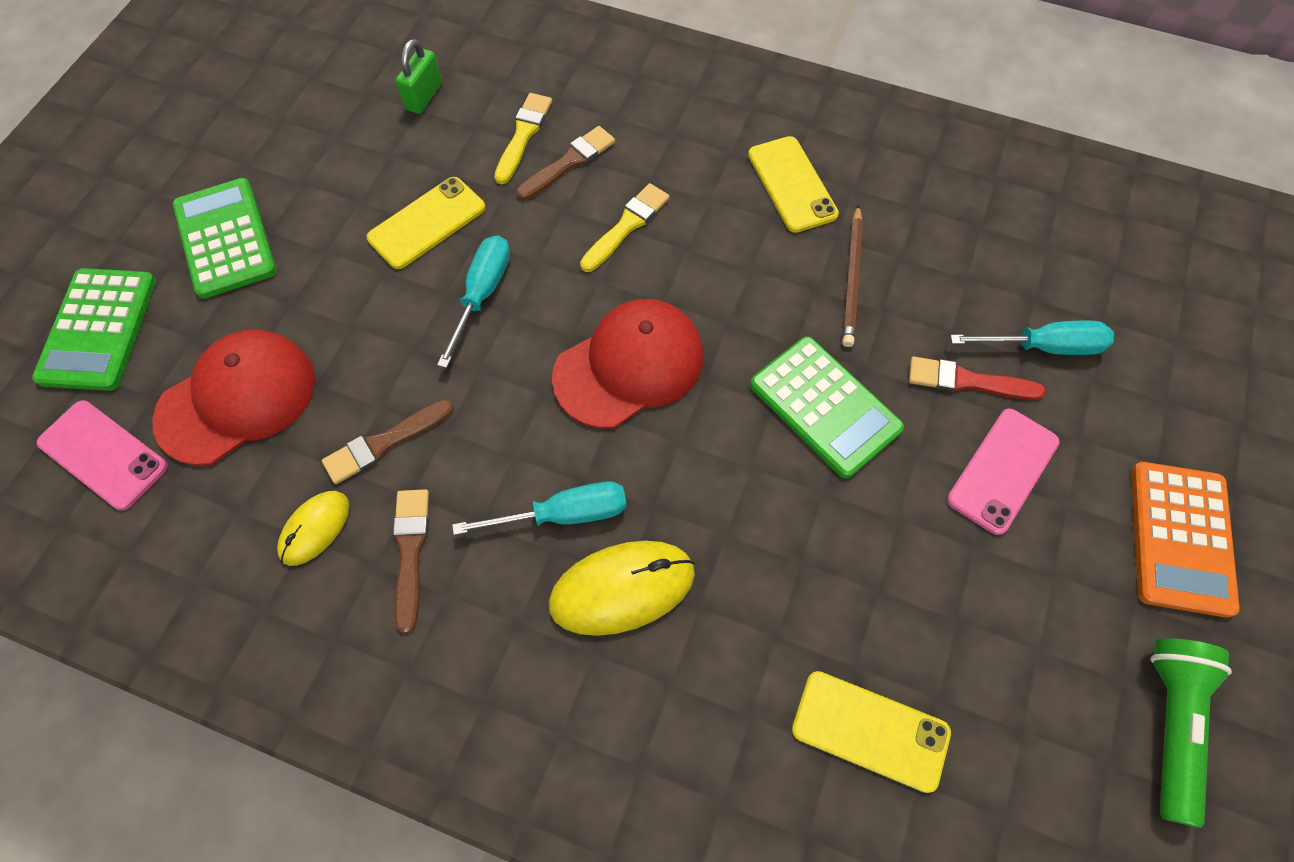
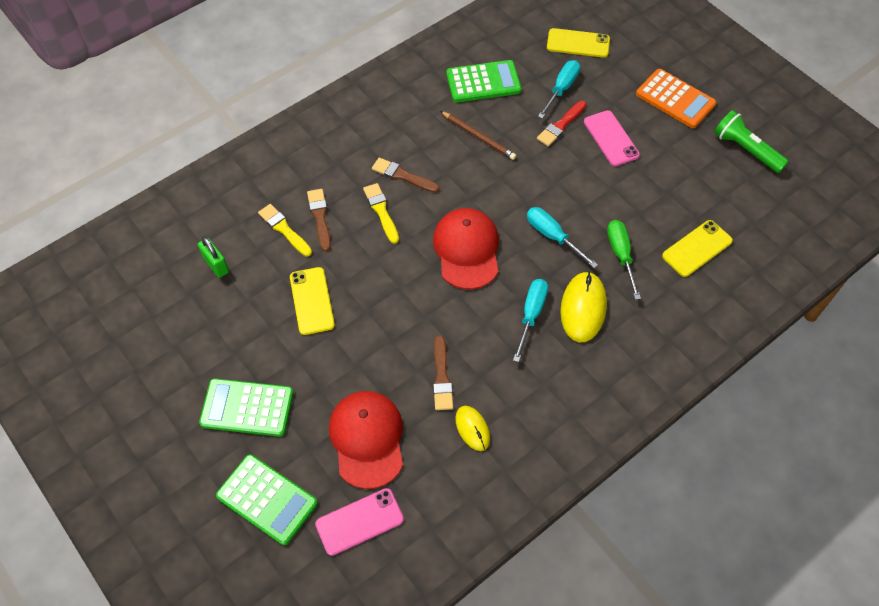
camera: 60 degrees left, 5 degrees down
brown brush [393,489,429,633] -> brown brush moved to [372,158,439,193]
turquoise screwdriver [437,235,510,368] -> turquoise screwdriver moved to [527,207,598,268]
yellow phone [748,136,839,233] -> yellow phone moved to [547,28,610,58]
green calculator [750,336,904,478] -> green calculator moved to [446,60,521,102]
none -> green screwdriver [607,220,641,300]

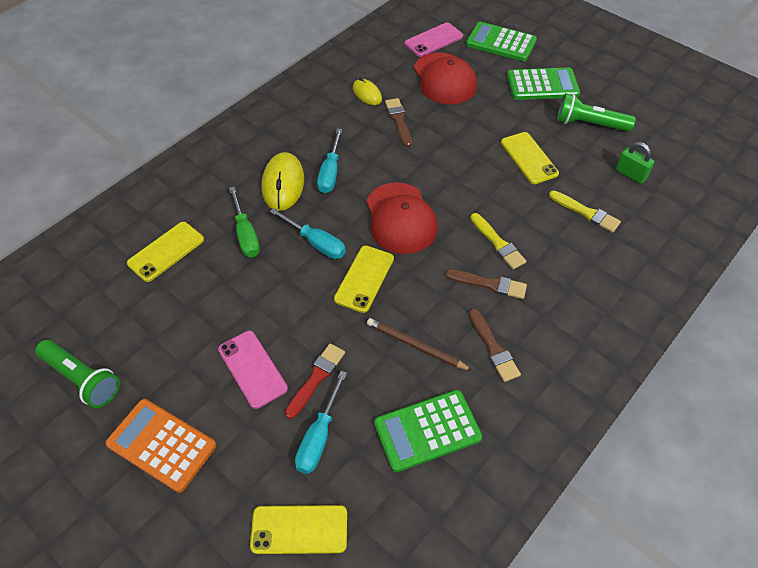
camera: 170 degrees right, 5 degrees down
brown brush [307,189,331,252] -> brown brush moved to [469,308,521,382]
none -> yellow phone [334,246,394,313]
none -> green flashlight [557,93,636,132]

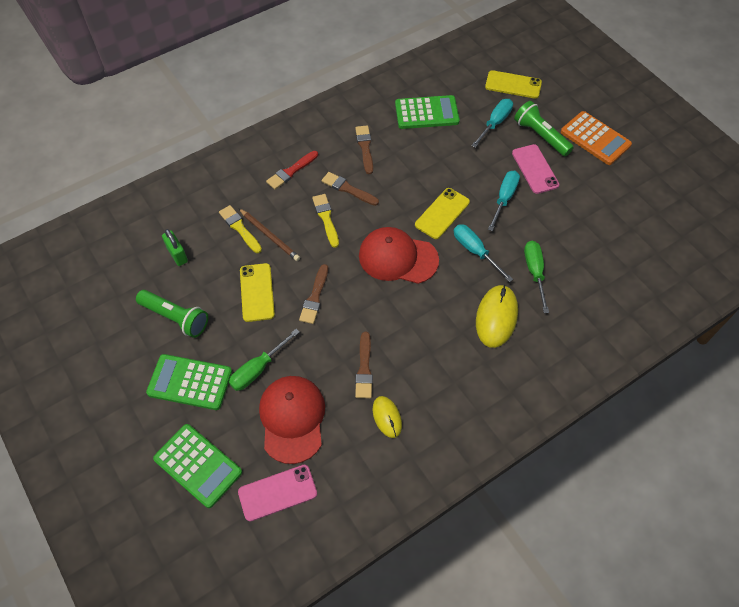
camera: 165 degrees left, 5 degrees up
green flashlight [35,340,120,408] -> green flashlight moved to [514,101,574,156]
yellow phone [127,222,204,282] -> none
red brush [285,343,345,419] -> red brush moved to [266,151,318,190]
turquoise screwdriver [317,128,342,194] -> turquoise screwdriver moved to [488,171,520,231]
red cap [366,182,438,254] -> red cap turned 75 degrees counterclockwise [359,227,439,284]
brown pencil [367,318,473,371] -> brown pencil moved to [239,209,300,261]
none -> green screwdriver [229,329,299,391]
none -> brown brush [299,264,328,324]

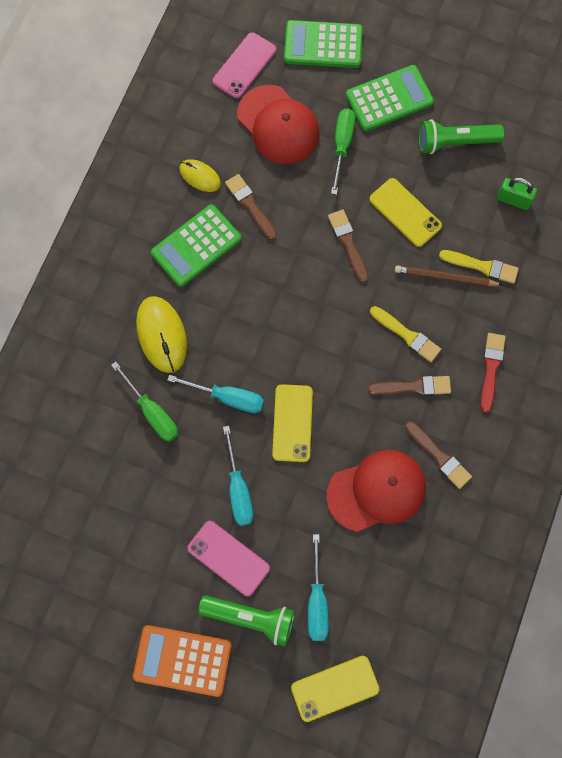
camera: 145 degrees right, 15 degrees up
red cap [359,227,439,284] -> red cap moved to [326,450,426,532]
green calculator [395,95,460,129] -> green calculator moved to [151,204,242,287]

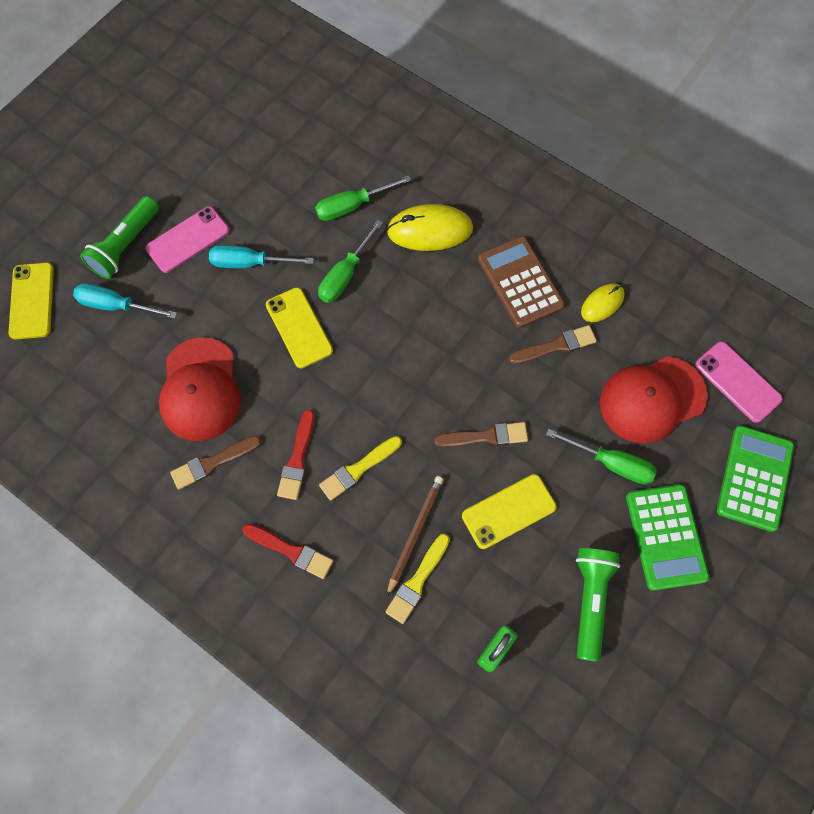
camera: 105 degrees right, 5 degrees down
orange calculator [133,625,231,697] -> none
green calculator [151,204,242,287] -> brown calculator [478,236,565,328]
turquoise screwdriver [167,375,264,413] -> green screwdriver [318,220,383,303]
yellow phone [272,384,313,462] -> yellow phone turned 45 degrees clockwise [266,287,333,368]
brown brush [368,376,451,396] -> red brush [277,410,314,500]

